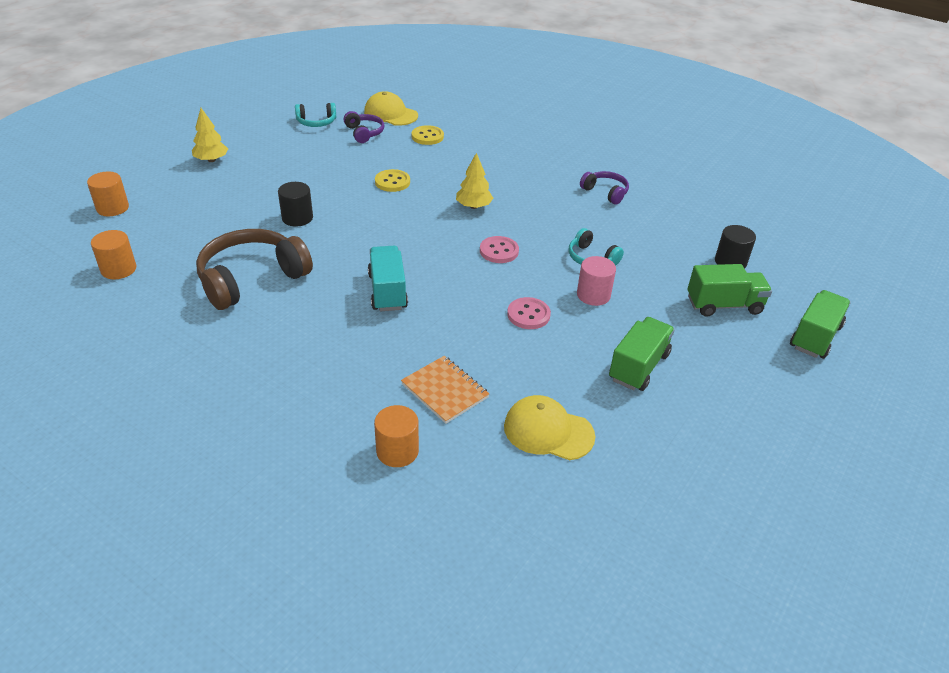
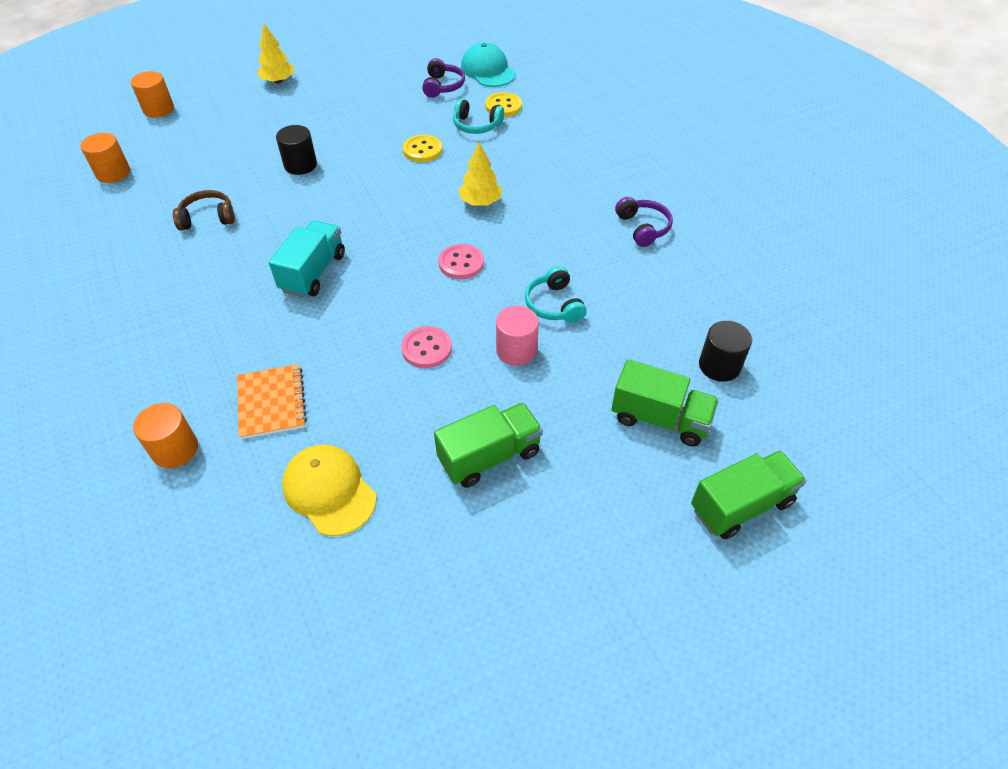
camera: 30 degrees right, 10 degrees up
brown headphones [196,229,313,310] -> brown headphones [173,190,235,231], size x0.52
turquoise headphones [295,103,336,127] -> turquoise headphones moved to [453,99,504,134]
yellow cap [364,91,418,126] -> turquoise cap [461,42,516,87]

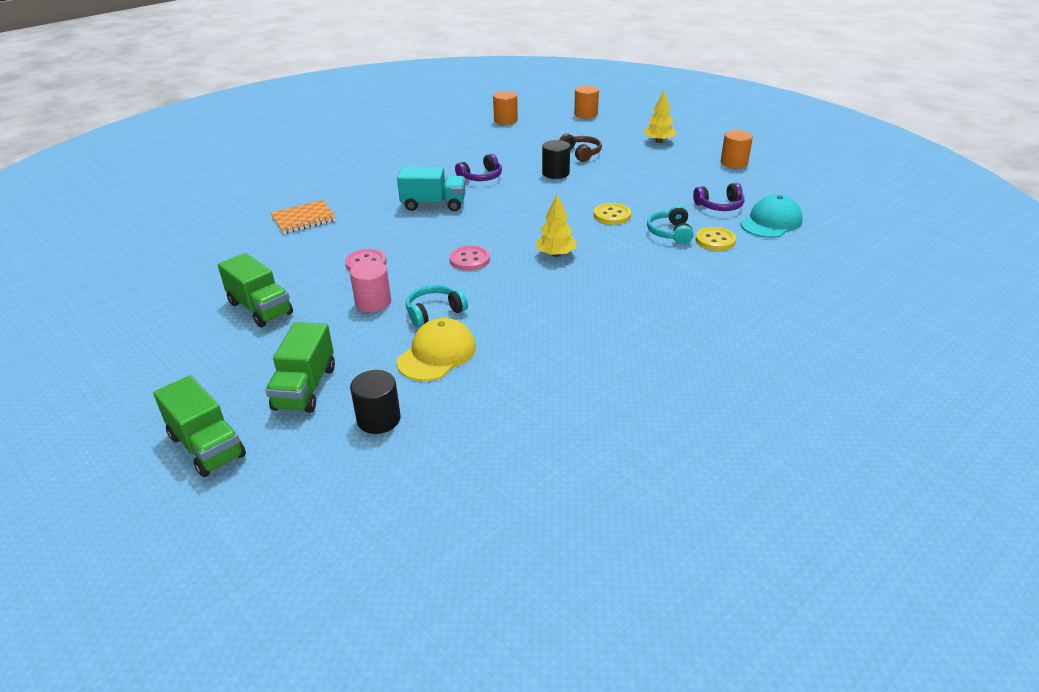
camera: 75 degrees right, 15 degrees down
orange cylinder [133,403,198,468] -> orange cylinder moved to [721,130,753,168]
brown headphones [173,190,235,231] -> brown headphones moved to [559,133,602,162]
yellow cap [282,444,376,536] -> yellow cap moved to [397,318,476,381]
purple headphones [615,197,673,247] -> purple headphones moved to [455,154,502,181]

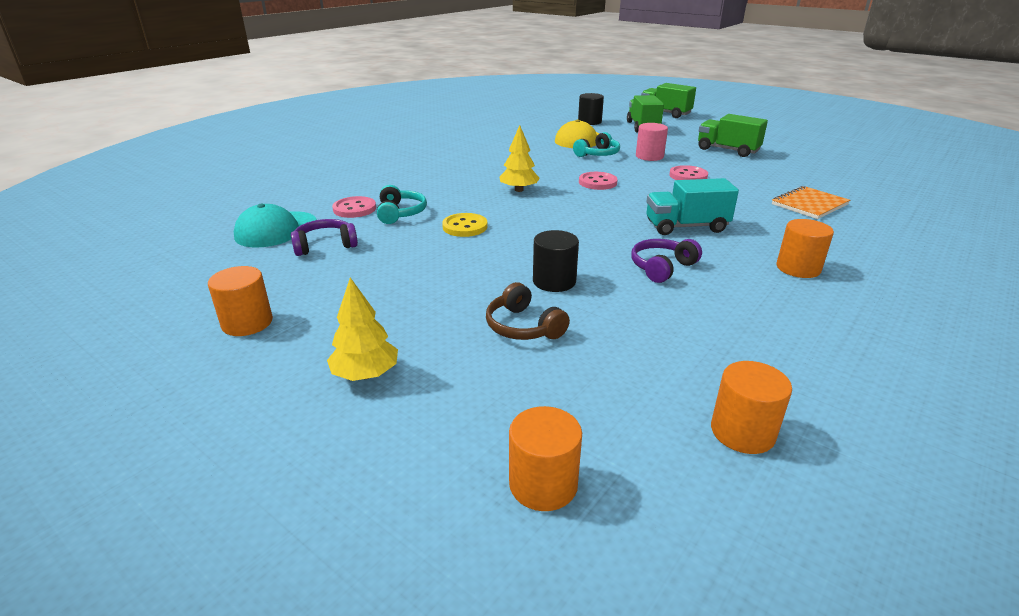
camera: 170 degrees right, 5 degrees down
yellow button [695,227,736,251] -> pink button [332,196,376,218]
none -> orange cylinder [776,219,834,278]

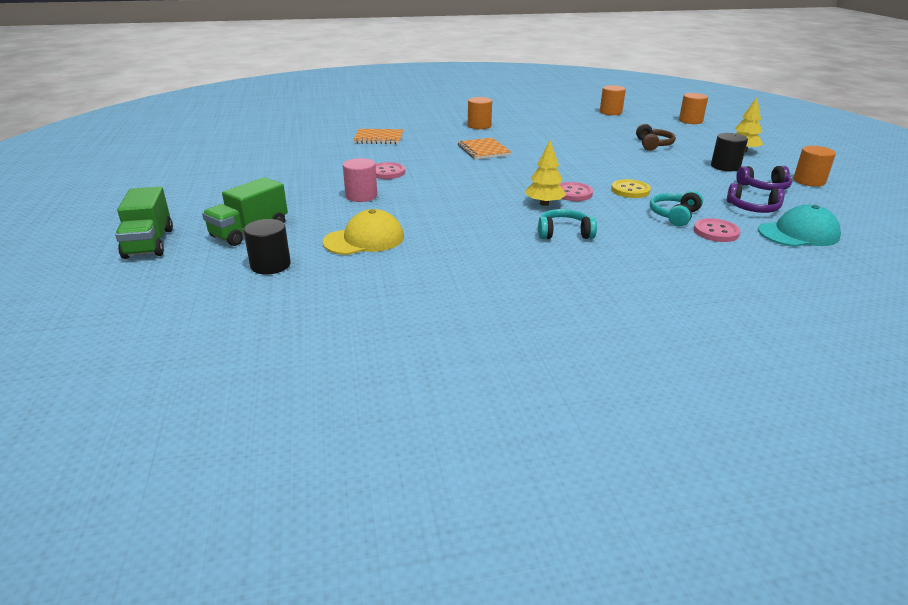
camera: 140 degrees left, 0 degrees up
black cylinder [533,230,579,292] -> black cylinder moved to [711,133,748,171]
turquoise headphones [573,132,620,157] -> turquoise headphones moved to [538,209,597,239]
pink button [579,172,618,190] -> pink button moved to [559,182,593,201]
purple headphones [631,239,702,283] -> purple headphones moved to [736,166,792,190]
turquoise truck [646,178,739,235] -> orange notebook [458,138,511,160]
green truck [698,114,768,157] -> none

